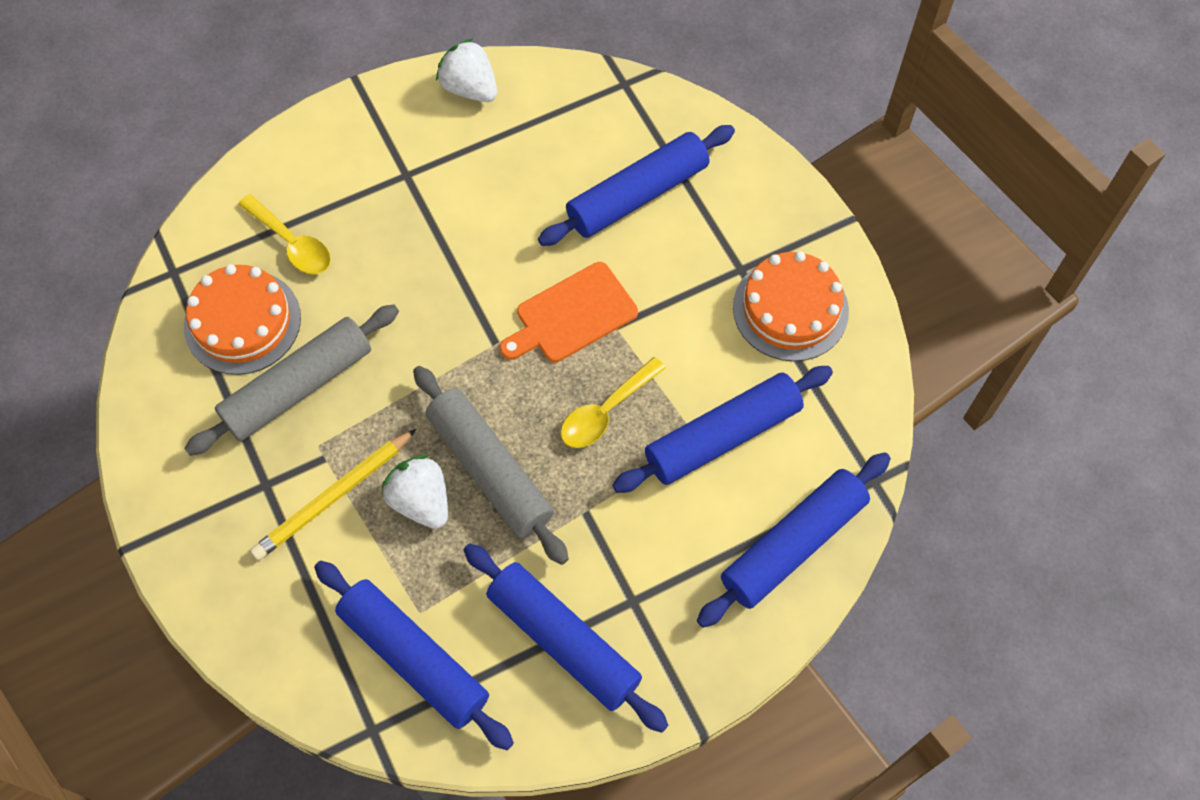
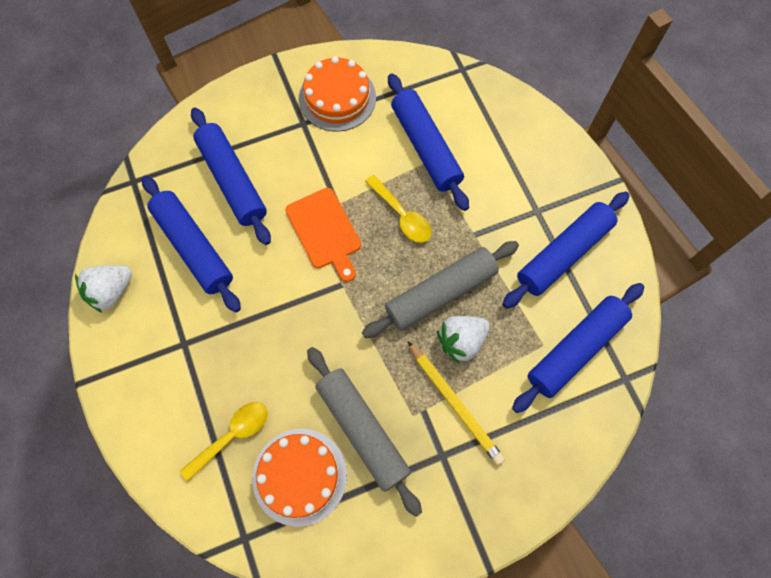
camera: 85 degrees left, 5 degrees up
blue rolling pin [697,452,891,628] -> blue rolling pin moved to [142,176,241,313]

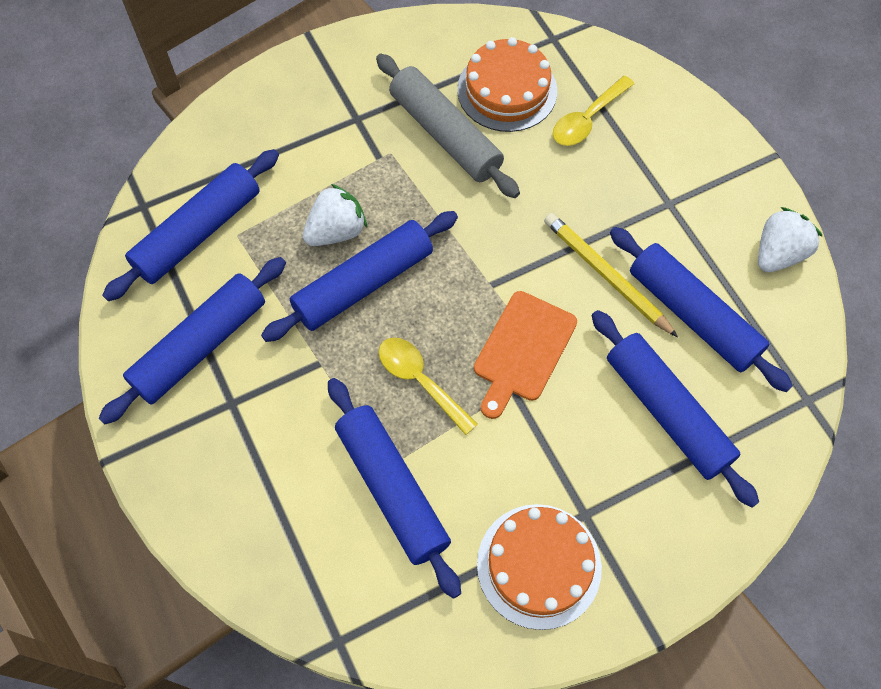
camera: 175 degrees right, 5 degrees down
orange cutting board [285,188,361,282] -> orange cutting board turned 120 degrees counterclockwise [474,291,577,419]
grey rolling pin [362,241,519,338] -> blue rolling pin [261,211,458,342]
yellow pencil [408,341,505,465] -> yellow pencil moved to [544,213,678,337]

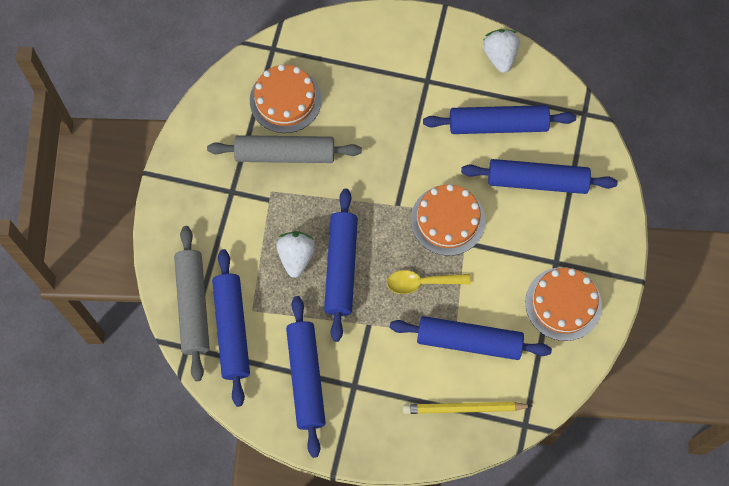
camera: 50 degrees left, 5 degrees up
orange cutting board [474,291,577,419] -> orange cake [411,184,485,256]
yellow pencil [544,213,678,337] -> yellow pencil moved to [403,402,532,414]
yellow spoon [553,76,634,146] -> none
none -> grey rolling pin [174,226,210,381]

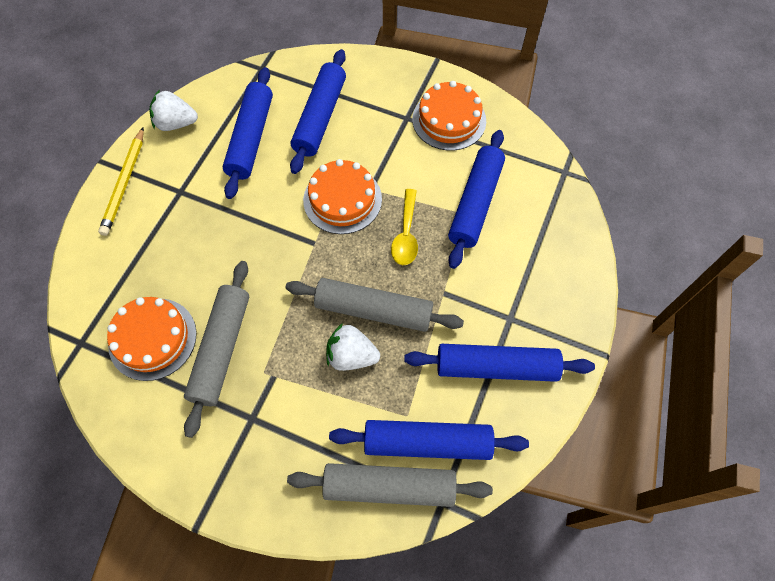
camera: 80 degrees left, 5 degrees down
blue rolling pin [324,189,358,342] -> grey rolling pin [286,278,464,332]
yellow pencil [403,402,532,414] -> yellow pencil moved to [98,127,144,236]

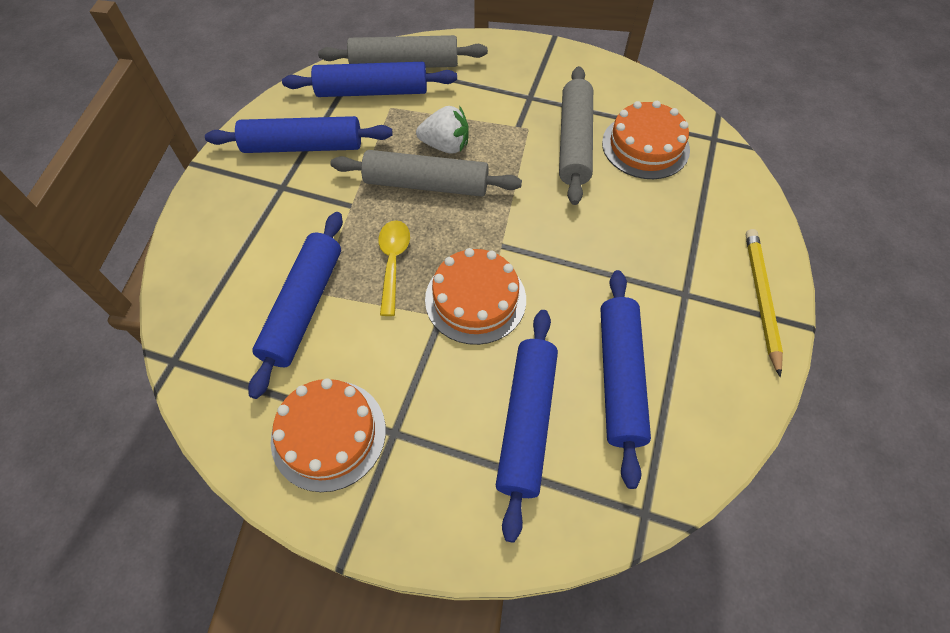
camera: 175 degrees right, 5 degrees down
white strawberry [149,90,198,131] -> none

